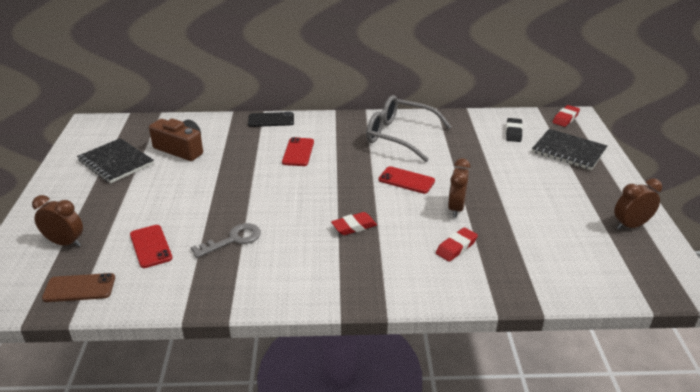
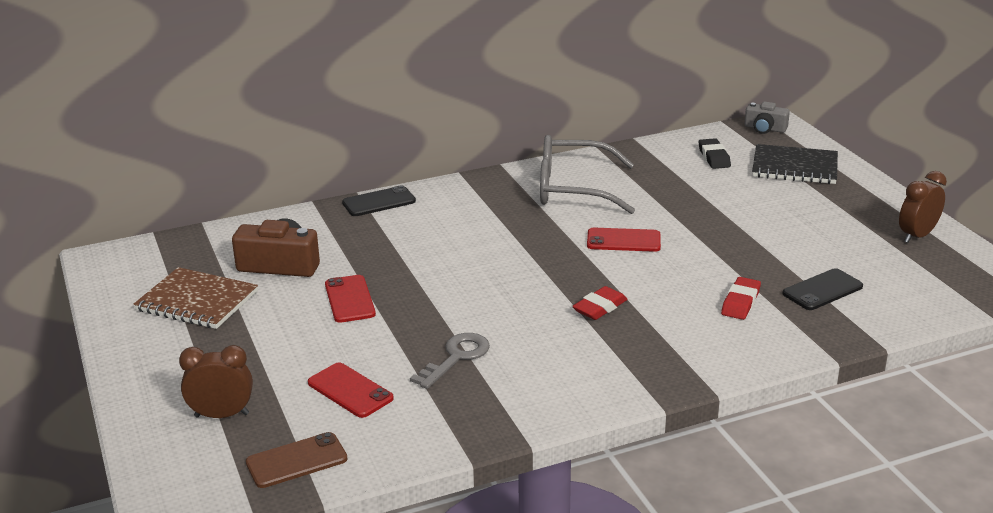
camera: 20 degrees left, 5 degrees down
black notebook [77,138,154,183] -> brown notebook [133,267,258,329]
red phone [282,137,314,166] -> red phone moved to [325,275,376,323]
brown clock [448,158,471,217] -> none
red eraser [553,105,580,127] -> grey camera [745,101,790,134]
none -> black phone [783,268,863,310]

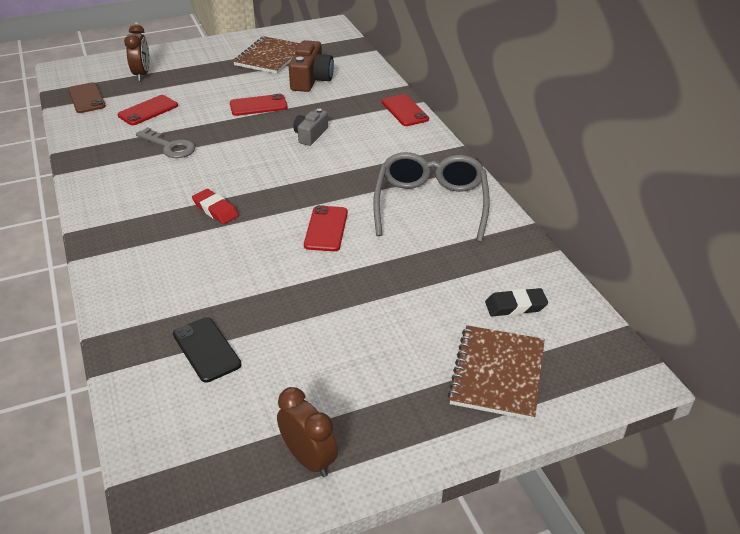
camera: 90 degrees right, 10 degrees up
black phone [342,185,416,216] -> red phone [382,94,429,126]
red eraser [721,277,761,320] -> none
grey camera [745,101,790,134] -> grey camera moved to [293,109,328,146]
black notebook [752,144,838,184] -> brown notebook [448,325,545,420]

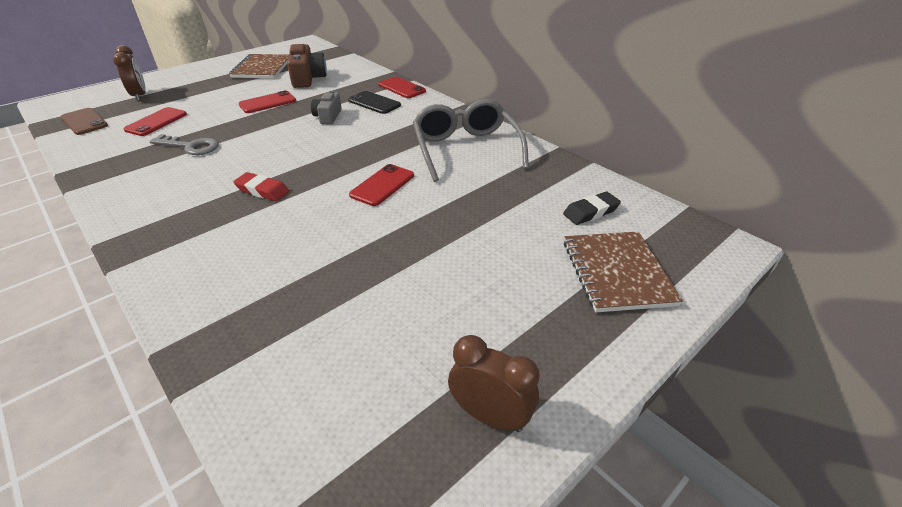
camera: 20 degrees left, 0 degrees up
black phone [173,317,242,383] -> black phone moved to [348,91,401,114]
red phone [304,205,348,251] -> red phone turned 45 degrees clockwise [349,164,414,206]

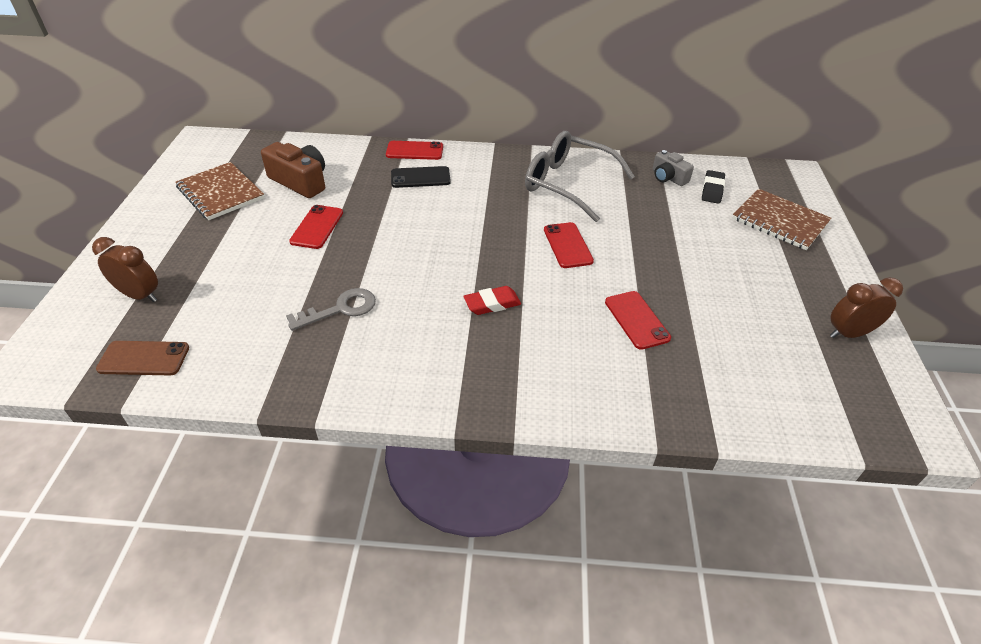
camera: 45 degrees left, 5 degrees up
red phone [124,107,187,136] -> red phone moved to [605,291,671,350]
grey camera [311,91,342,125] -> grey camera moved to [653,150,694,186]

